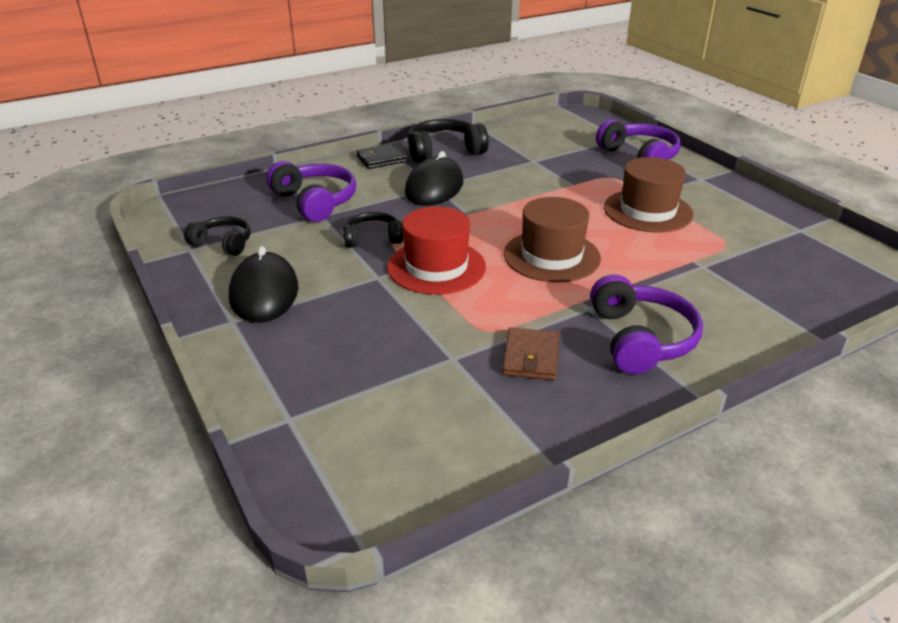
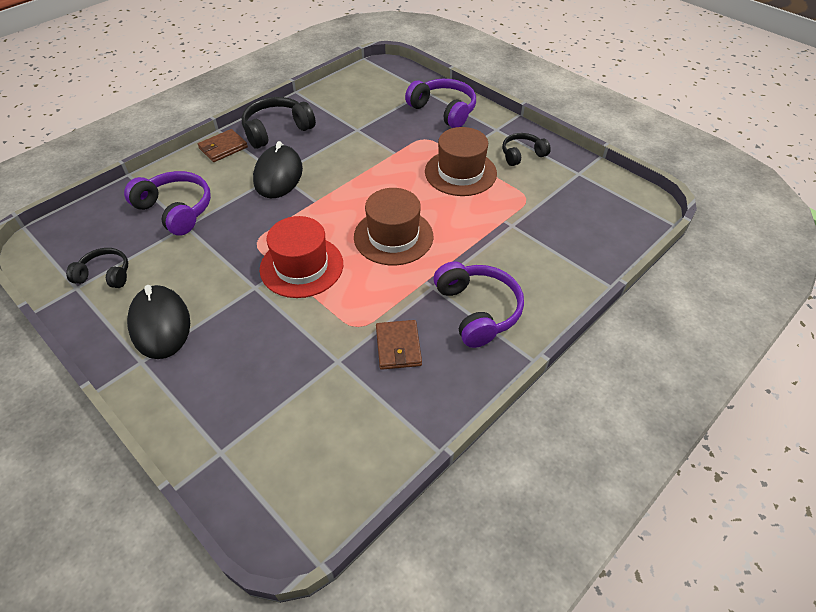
camera: 15 degrees left, 15 degrees up
black headphones [343,212,403,248] -> black headphones moved to [502,133,551,166]
black wallet [356,143,409,169] -> brown wallet [198,129,248,162]

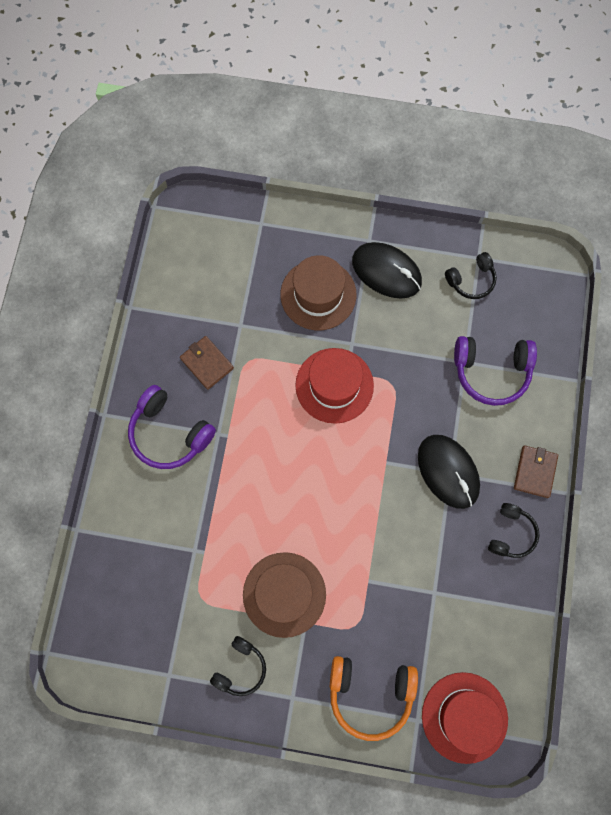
camera: 145 degrees right, 25 degrees up
black headphones [242,97,316,149] -> black headphones [488,503,540,558], size x0.62
brown hat [354,188,433,265] -> brown hat moved to [280,255,357,330]
purple headphones [405,79,476,128] -> orange headphones [330,656,418,741]
none -> red hat [422,672,508,764]

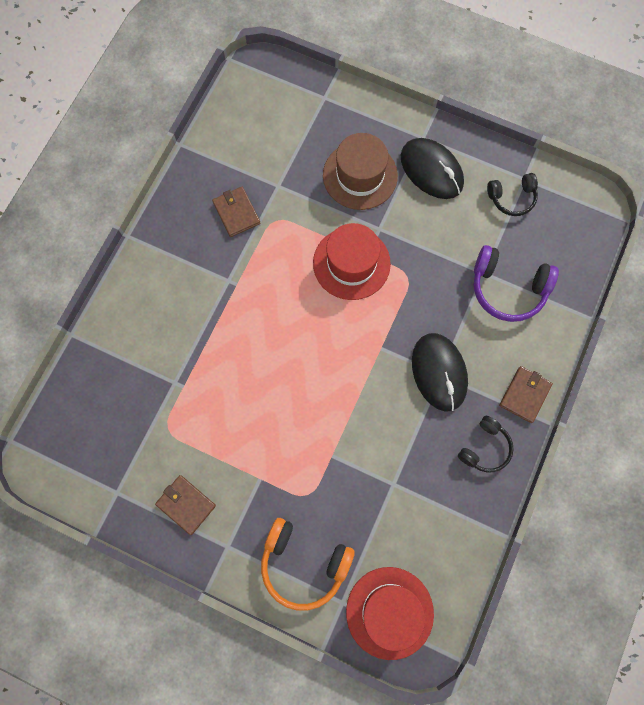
camera: 15 degrees right, 0 degrees up
purple headphones [128,385,216,469] -> none
black headphones [210,636,266,696] -> brown wallet [155,475,216,535]
brown hat [243,552,326,638] -> none

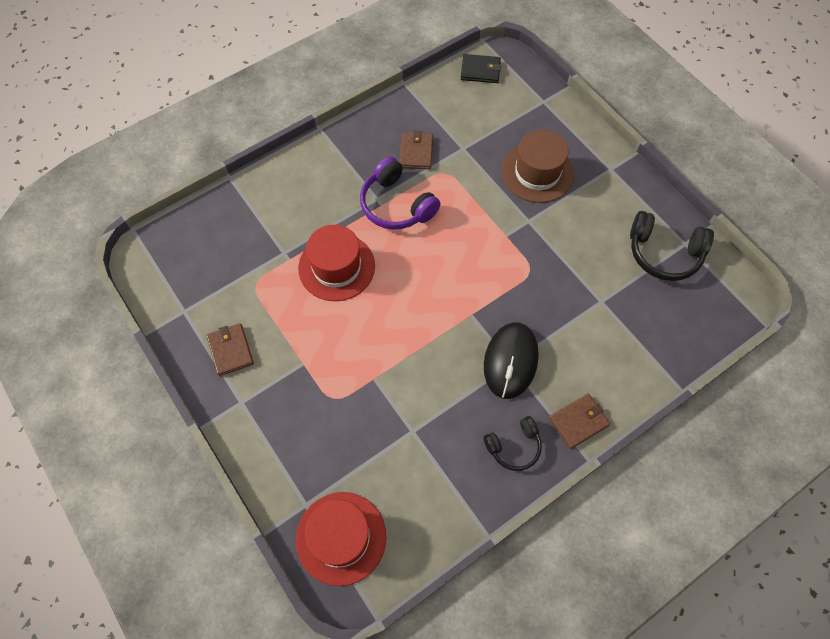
camera: 30 degrees right, 10 degrees down
orange headphones [261,518,355,611] -> none
red hat [313,223,391,300] -> red hat moved to [298,225,375,301]
black mouse [401,138,464,199] -> none
purple headphones [474,245,559,322] -> purple headphones moved to [360,156,441,230]
black headphones [487,173,538,216] -> black headphones [630,211,714,281], size x1.60
none -> black wallet [461,54,501,83]

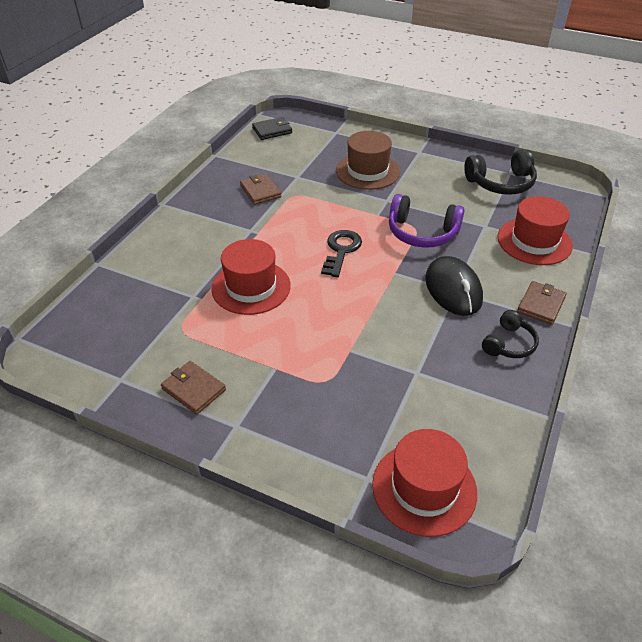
camera: 30 degrees left, 20 degrees down
purple headphones [360,156,441,230] -> purple headphones moved to [389,194,464,248]
none -> black key [321,230,362,277]
none -> red hat [498,196,573,265]

